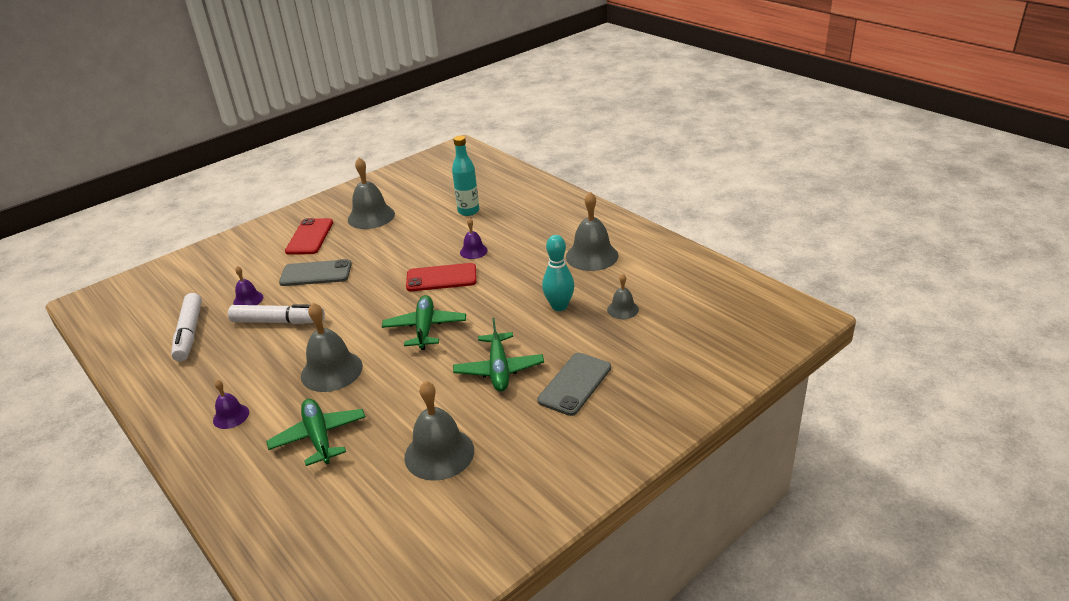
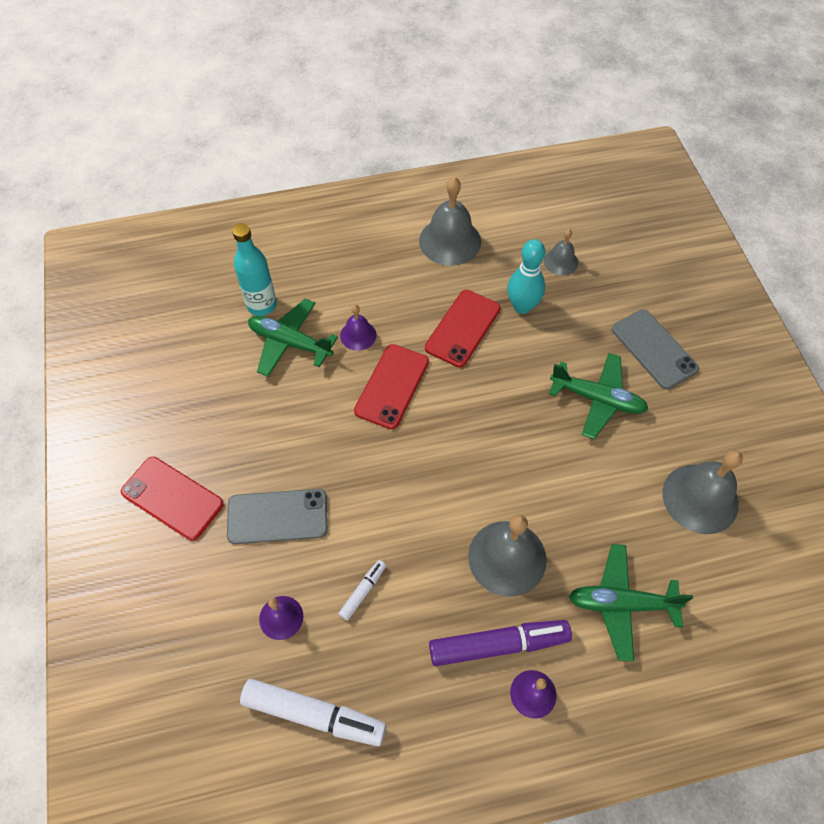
camera: 65 degrees left, 25 degrees up
white marker [228,304,325,324] -> white marker [338,560,386,621], size x0.50
grey phone [279,259,352,286] -> grey phone turned 60 degrees clockwise [227,489,328,544]
grey bell [348,158,395,229] -> none
green plane [382,295,466,350] -> green plane moved to [248,299,338,377]
none -> red phone [425,290,501,368]
none -> purple marker [429,620,572,666]

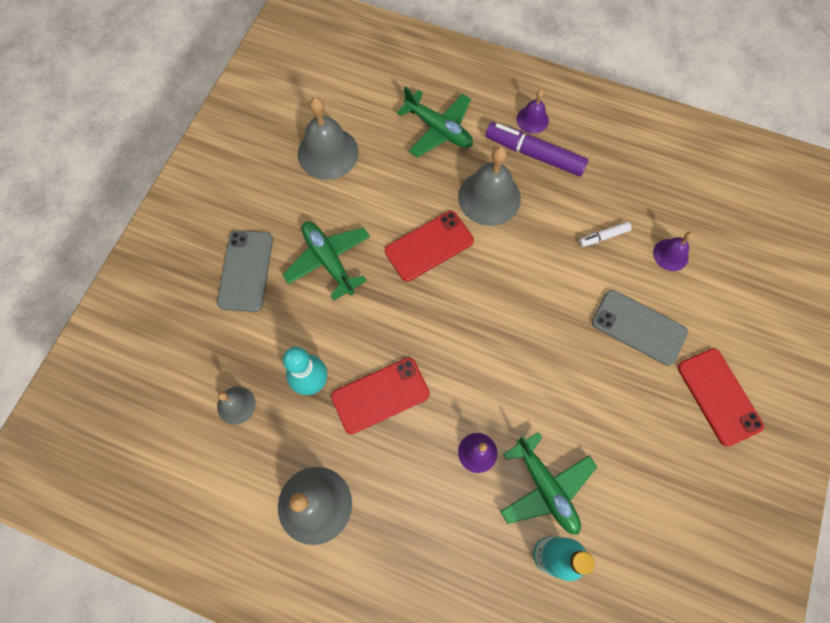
camera: 145 degrees left, 10 degrees up
white marker [240,679,386,746] -> none
red phone [354,344,429,429] -> red phone moved to [385,211,474,282]

